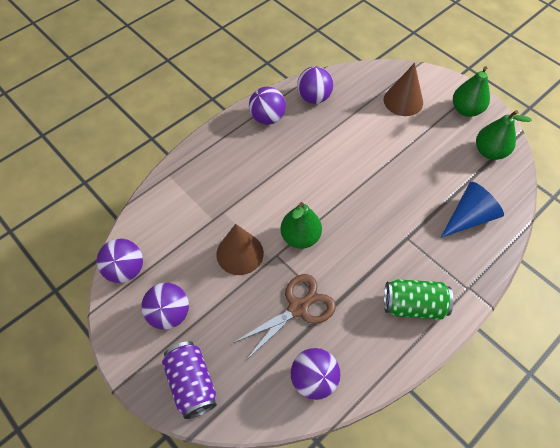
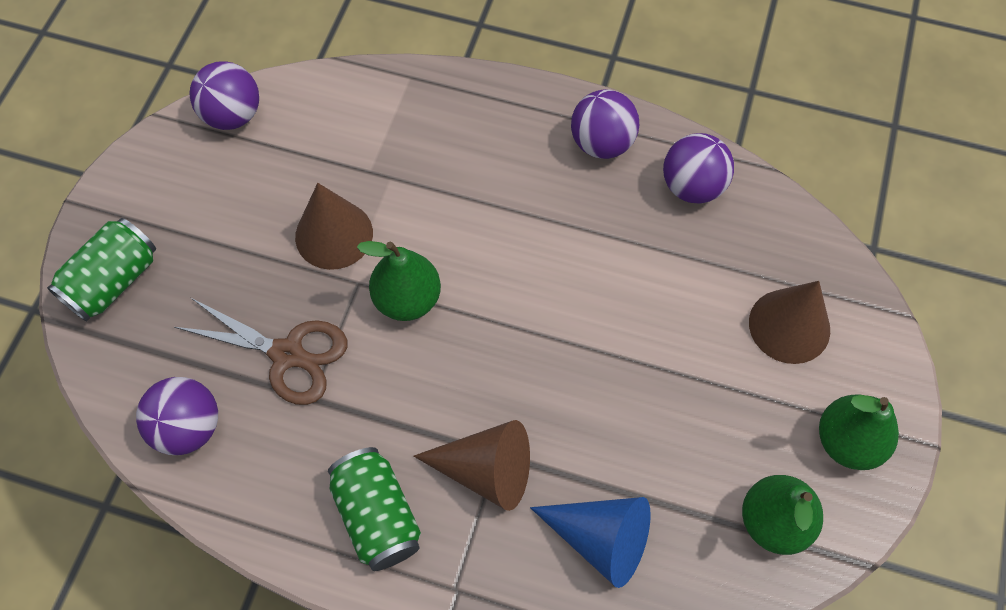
camera: 60 degrees right, 5 degrees up
purple ball [141,283,189,330] -> none
purple can [162,341,217,419] -> green can [47,218,156,321]
none -> brown cone [414,420,530,511]

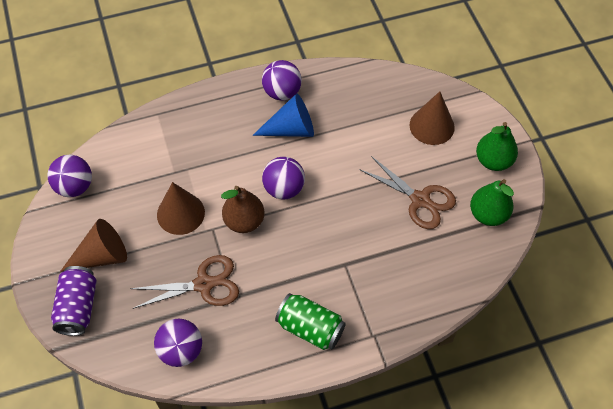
camera: 35 degrees left, 5 degrees down
green can [47,218,156,321] -> purple can [51,266,97,336]
green pear [357,241,441,321] -> brown pear [221,186,265,233]
brown cone [414,420,530,511] -> brown cone moved to [60,219,127,272]
blue cone [530,497,651,588] -> blue cone moved to [252,94,314,137]
purple ball [663,133,734,204] -> purple ball moved to [262,157,305,199]
none -> brown scissors [359,156,456,229]

